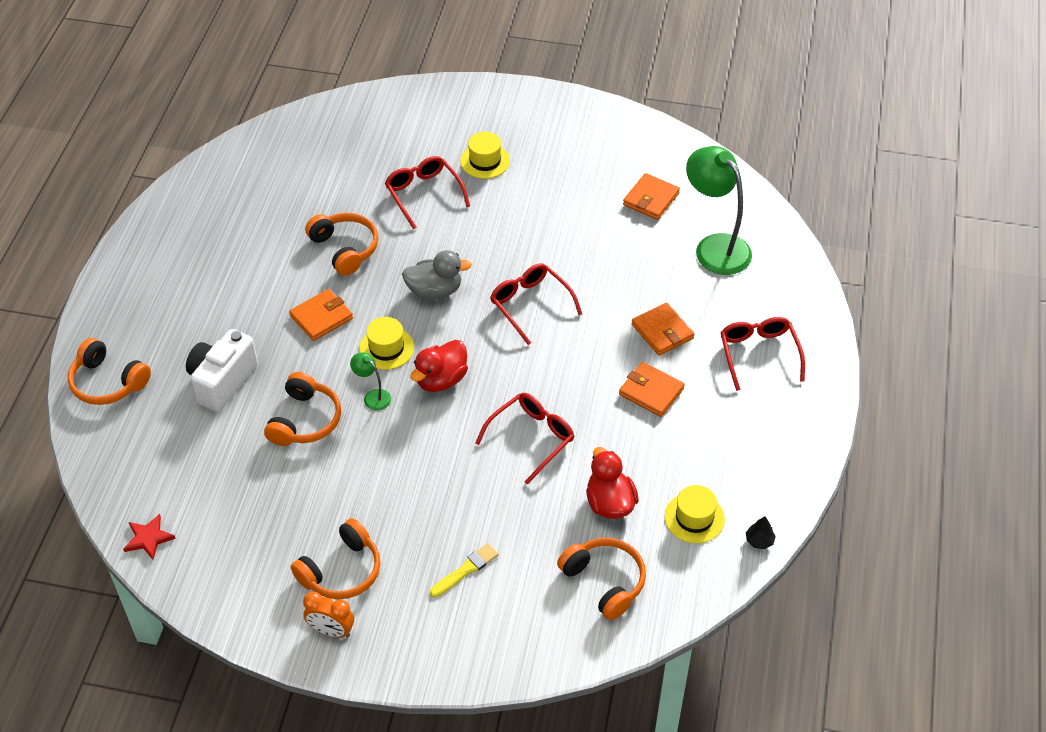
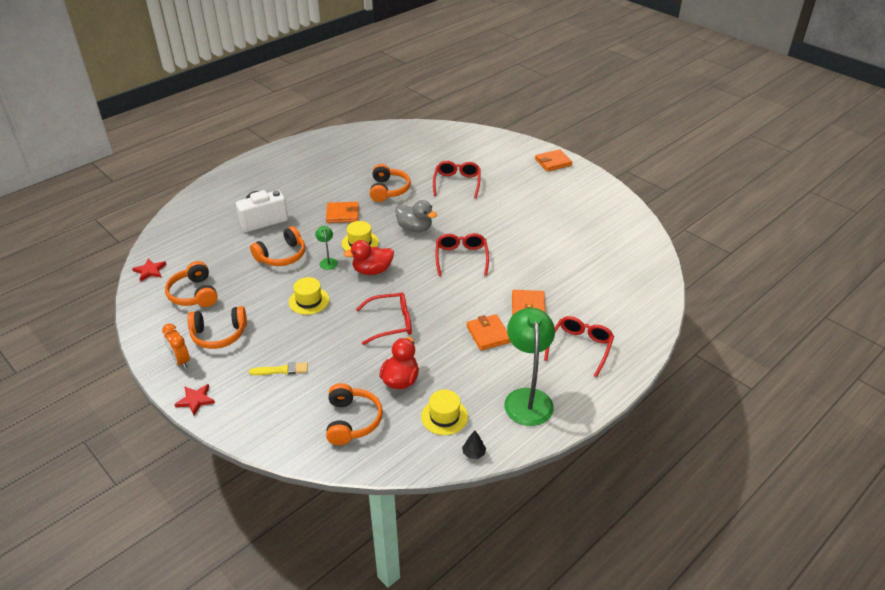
camera: 35 degrees right, 10 degrees down
orange headphones [68,338,151,405] -> orange headphones moved to [165,261,218,307]
yellow hat [460,132,510,179] -> yellow hat moved to [289,277,329,315]
orange wallet [623,173,680,220] -> orange wallet moved to [535,149,573,172]
green lamp [686,146,752,275] -> green lamp moved to [504,308,555,426]
none -> red star [174,384,215,415]

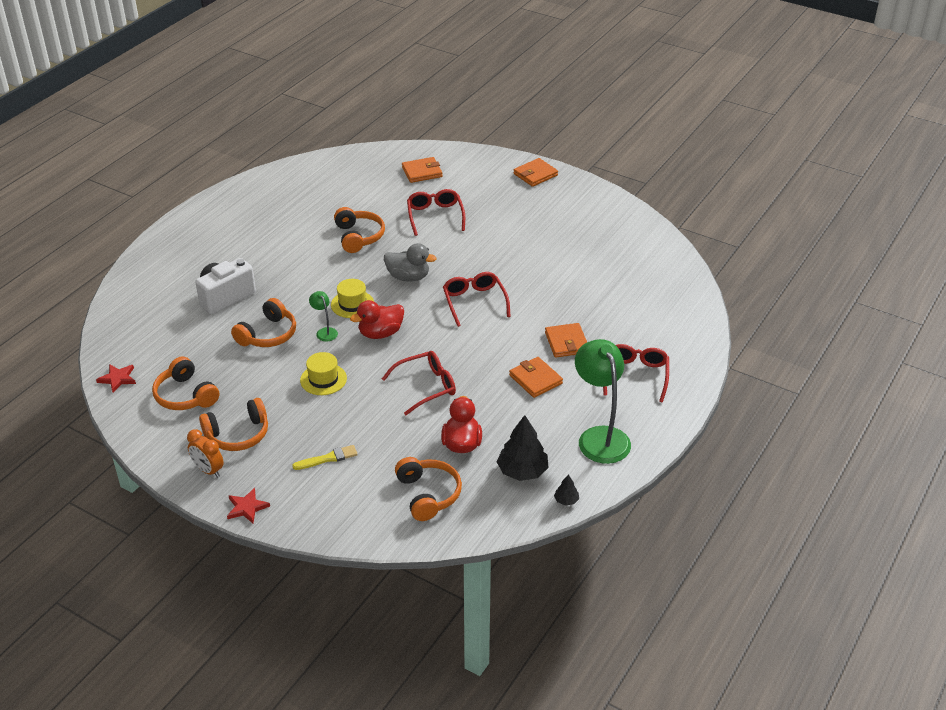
camera: 15 degrees left, 0 degrees up
orange wallet [326,202,359,223] -> orange wallet moved to [402,157,443,183]
yellow hat [421,390,468,435] -> black tree [497,415,549,481]

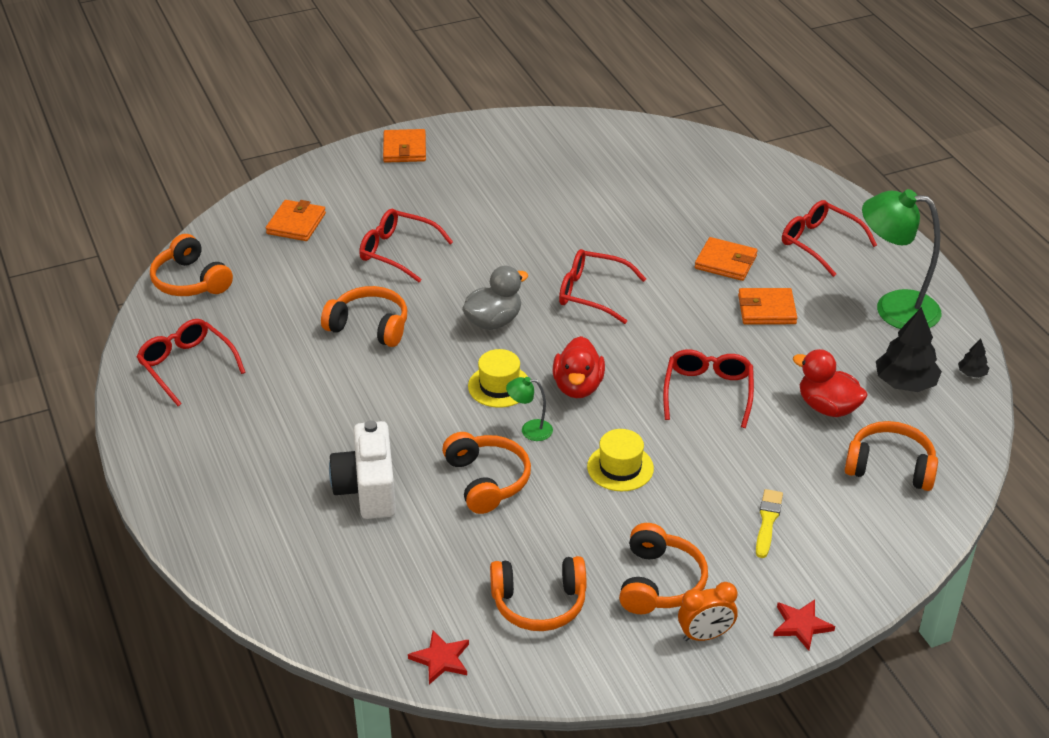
camera: 55 degrees left, 0 degrees up
none -> red glasses [137,319,246,406]
none -> orange headphones [150,234,233,296]

